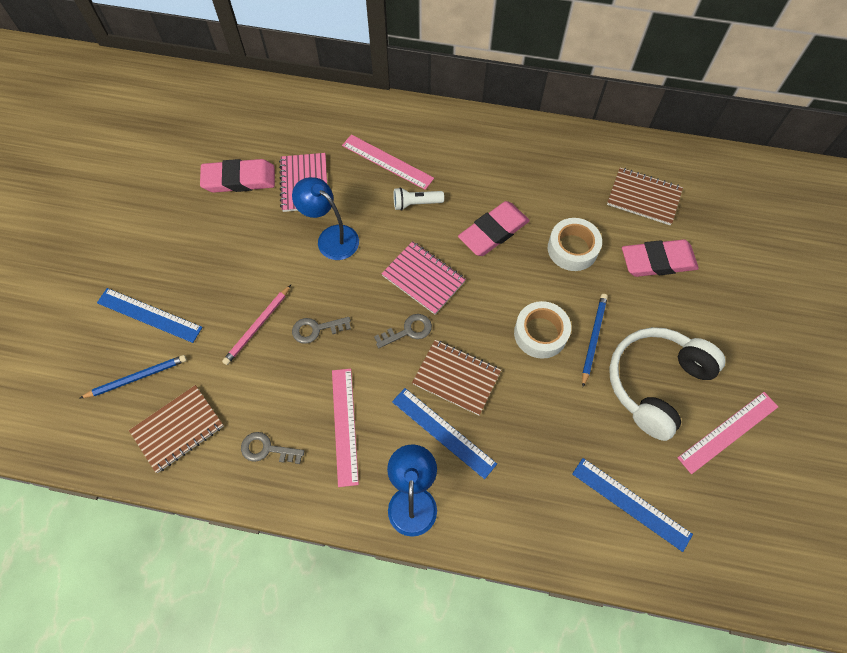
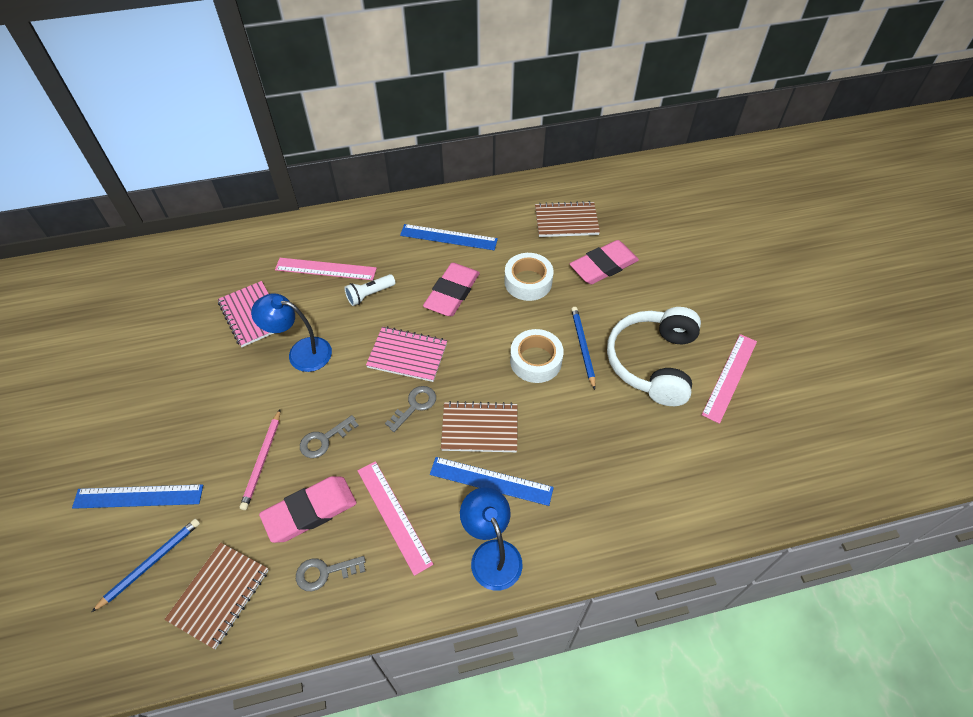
camera: 25 degrees left, 10 degrees down
pink eraser [200,159,275,193] -> pink eraser moved to [259,476,357,543]
blue ruler [572,458,693,552] -> blue ruler moved to [400,224,498,250]

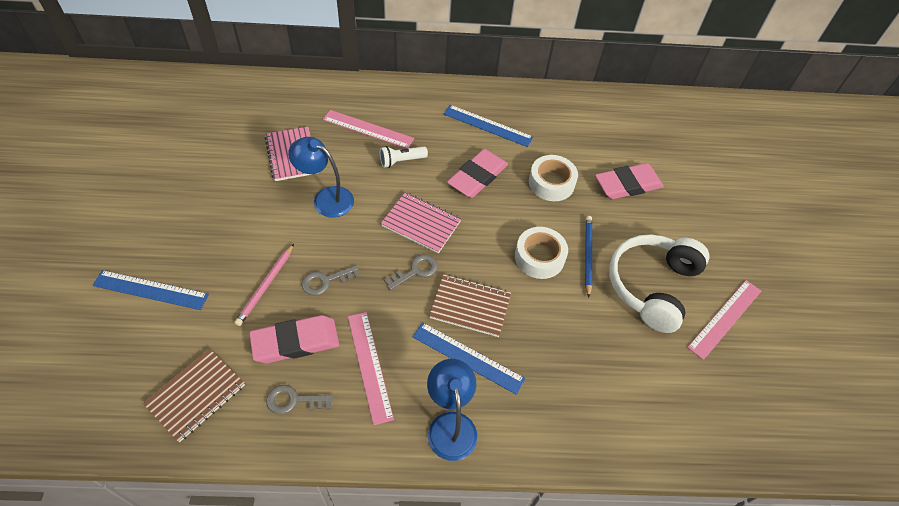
camera: 10 degrees right, 0 degrees up
blue pencil [92,518,200,612] -> none
brown notebook [535,201,600,237] -> none

